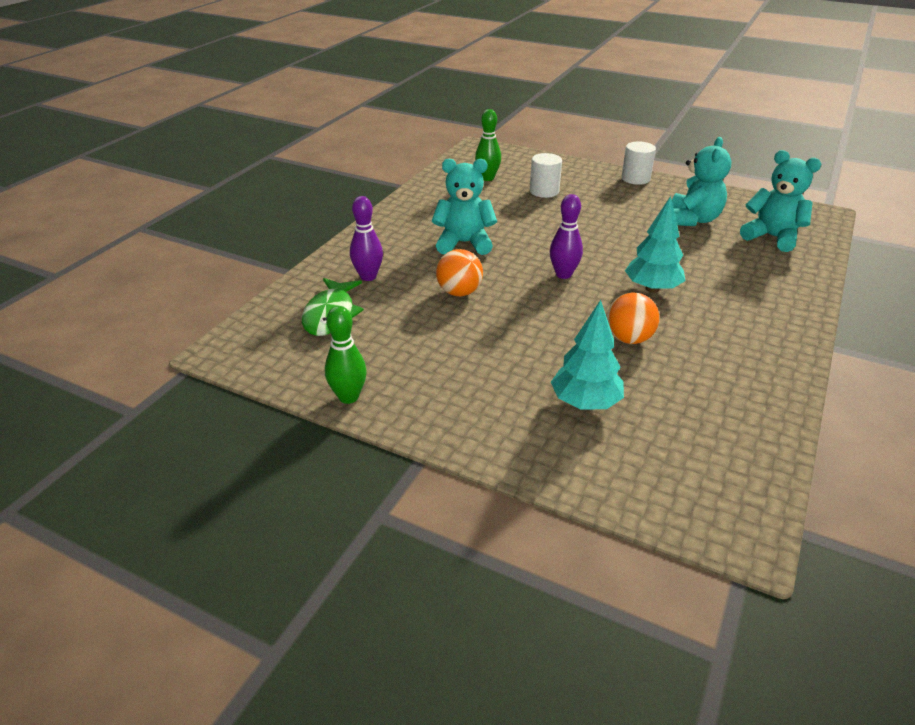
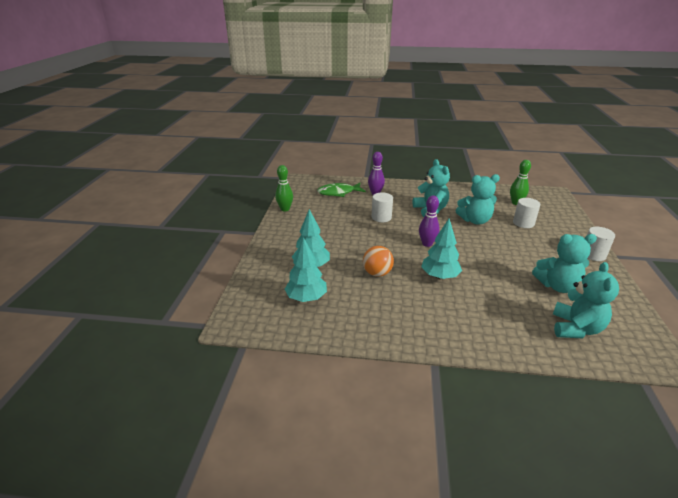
camera: 70 degrees right, 5 degrees down
orange ball [436,249,483,296] -> white cylinder [372,192,393,222]
none -> turquoise tree [285,237,327,302]
none -> turquoise teddy bear [456,174,500,225]

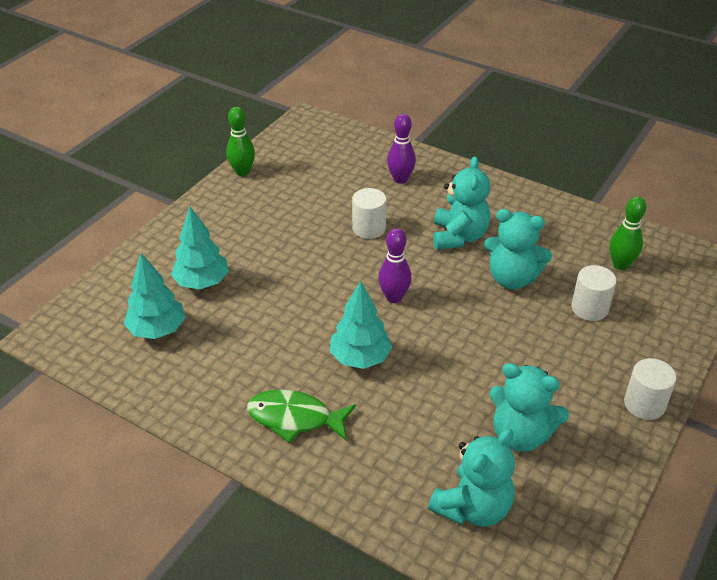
camera: 25 degrees right, 10 degrees up
green fish [317,183,366,197] -> green fish moved to [247,389,356,443]
orange ball [363,246,394,277] -> none

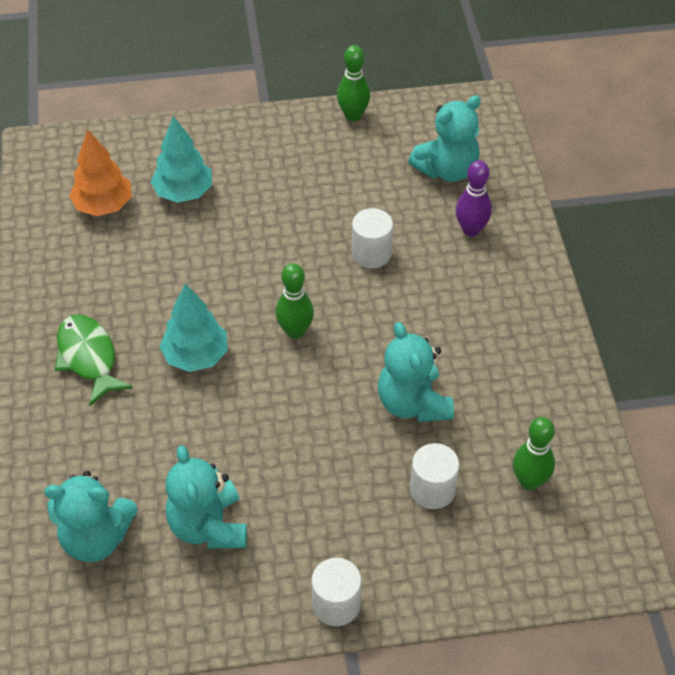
camera: 50 degrees right, 10 degrees up
turquoise tree [124,253,185,339] -> orange tree [69,129,132,216]
purple bowling pin [378,228,412,303] -> green bowling pin [276,263,314,339]
turquoise teddy bear [433,156,490,249] -> turquoise teddy bear moved to [408,95,481,182]

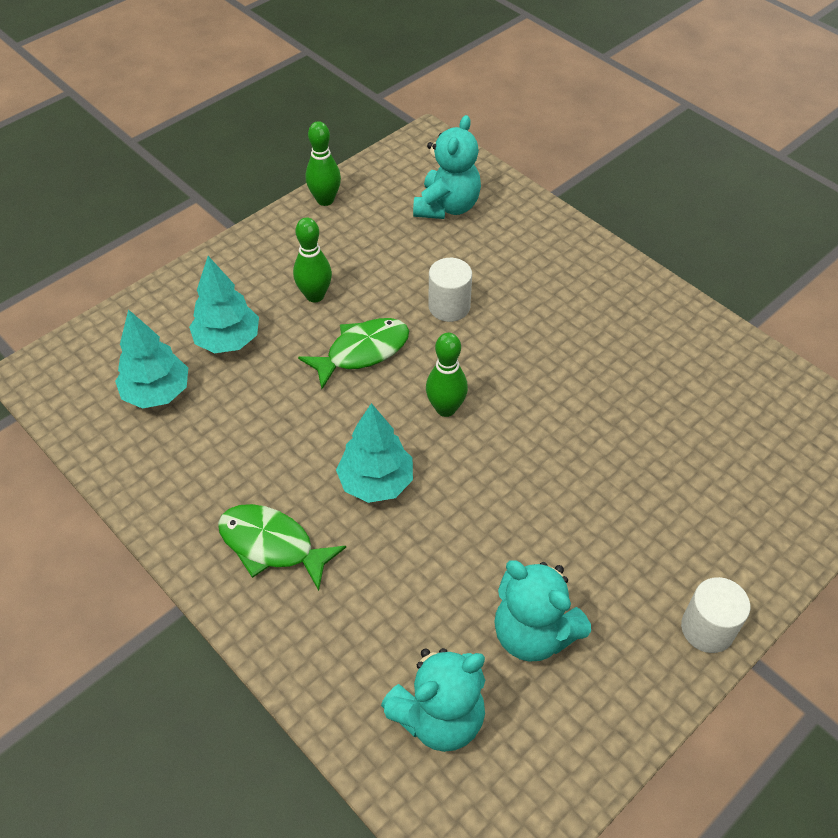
camera: 35 degrees left, 0 degrees up
orange tree [69,129,132,216] -> turquoise tree [115,309,188,409]
turquoise teddy bear [378,322,454,422] -> none
white cylinder [410,443,459,509] -> none
purple bowling pin [456,160,492,236] -> none
green bowling pin [513,417,555,490] -> green bowling pin moved to [293,218,332,303]
none -> green fish [298,318,409,389]

